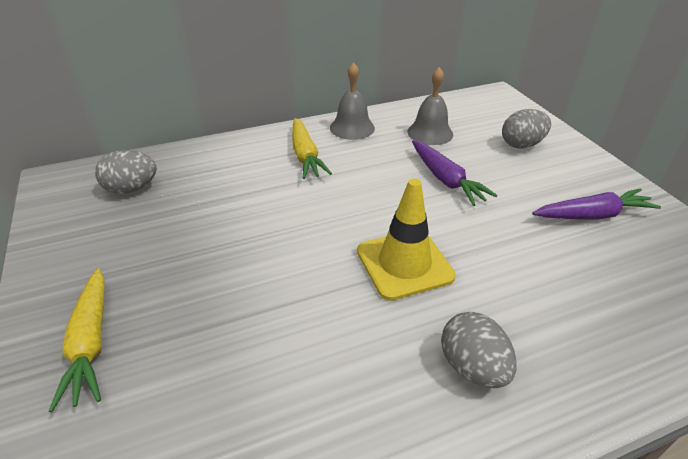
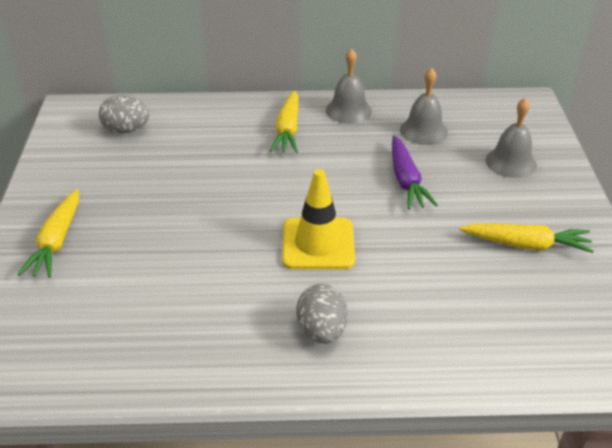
camera: 20 degrees right, 0 degrees up
grey egg [502,109,551,149] -> grey bell [486,98,537,178]
purple carrot [532,188,661,220] -> yellow carrot [459,224,594,253]

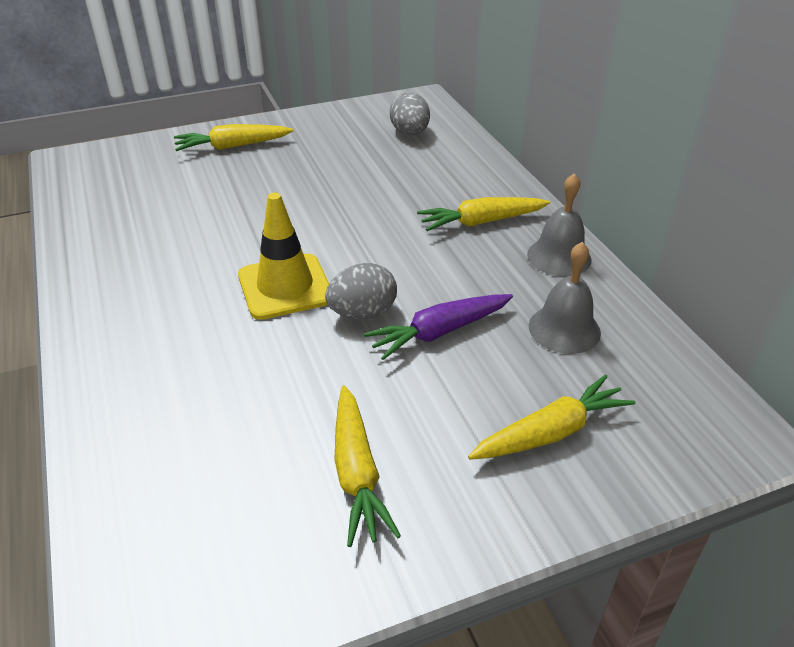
camera: 70 degrees right, 0 degrees up
grey egg [296,284,348,344] -> grey egg moved to [325,263,397,319]
grey bell [486,98,537,178] -> yellow carrot [468,374,636,460]

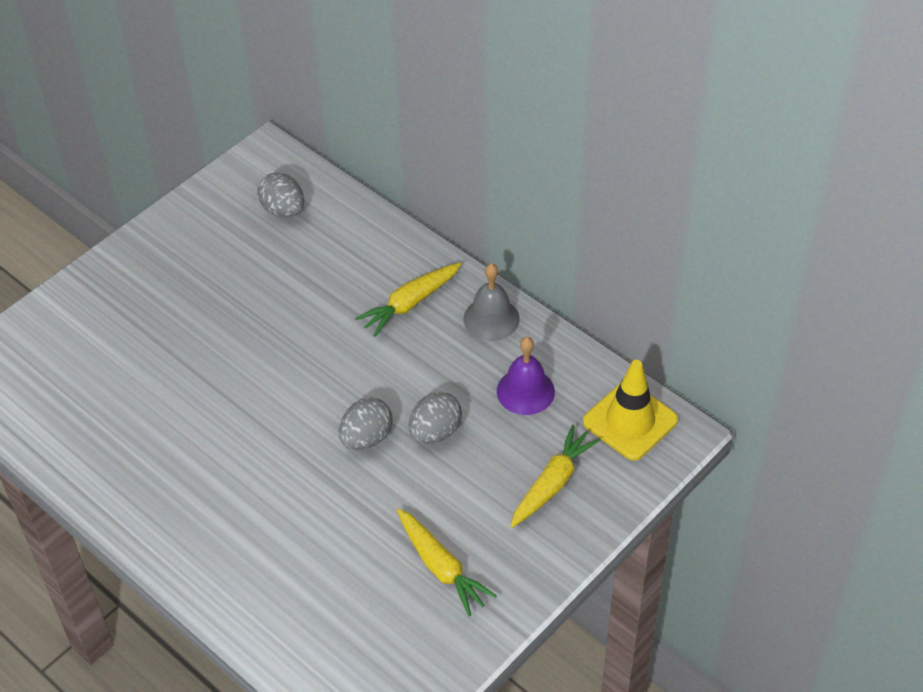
camera: 25 degrees left, 10 degrees up
yellow carrot [174,124,293,151] -> none
yellow traffic cone [238,193,329,320] -> yellow traffic cone moved to [583,360,678,461]
purple carrot [364,294,513,360] -> grey egg [409,392,462,444]
grey bell [529,242,601,354] -> purple bell [497,337,555,415]

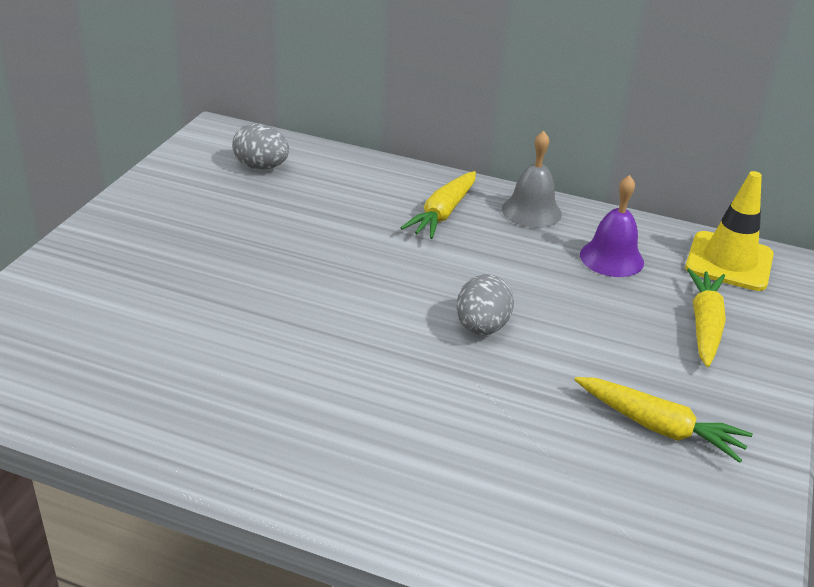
camera: 25 degrees left, 15 degrees down
grey egg [409,392,462,444] -> none

